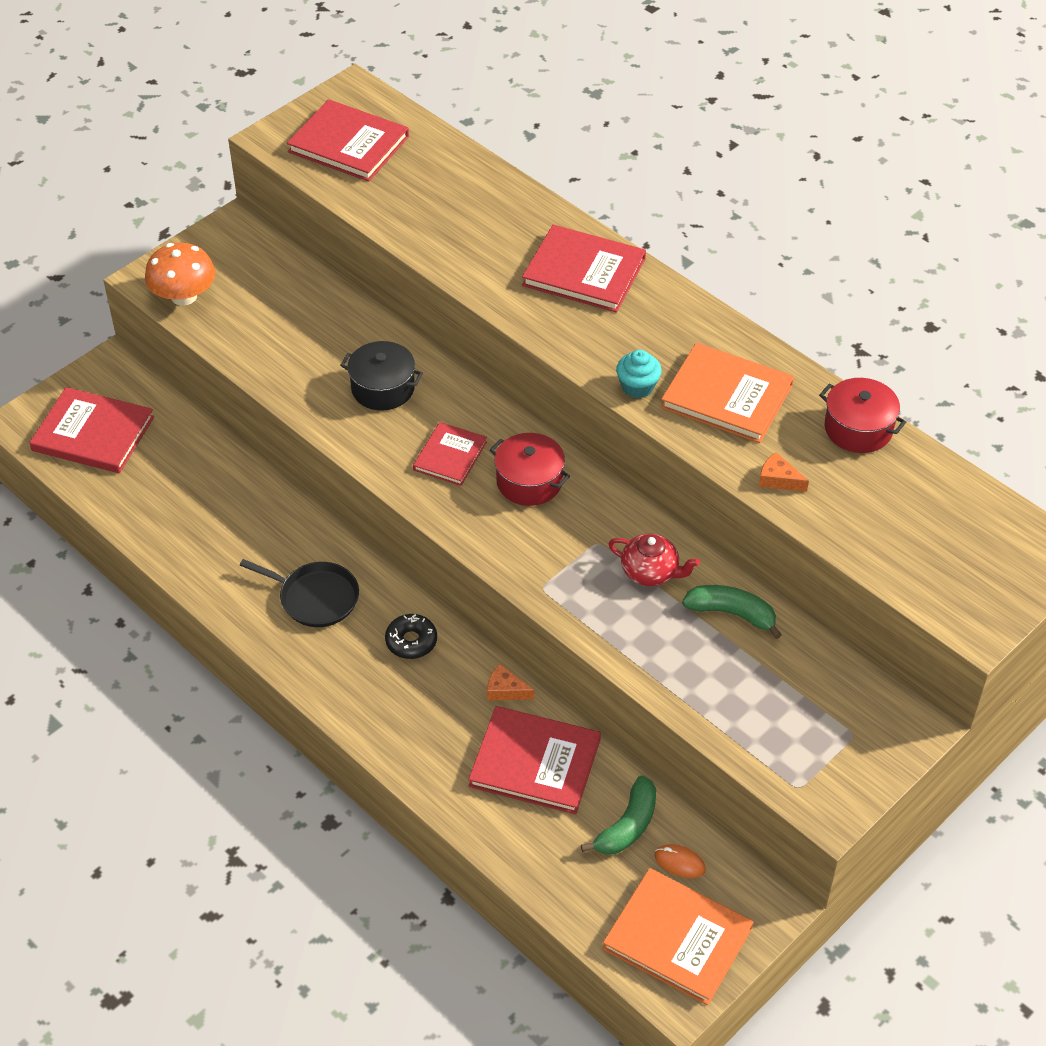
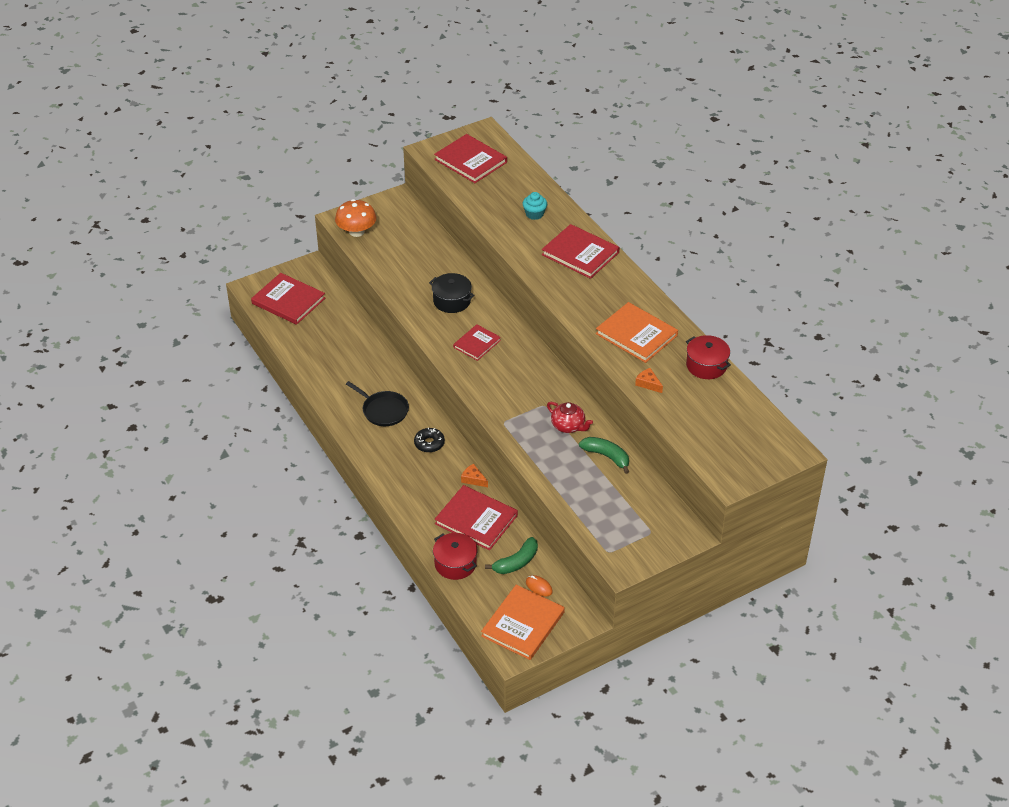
camera: 15 degrees right, 5 degrees down
red pot [490,433,570,506] -> red pot moved to [433,533,477,580]
orange book [602,868,753,1005] -> orange book turned 75 degrees clockwise [481,585,565,660]
turquoise cupcake [616,350,662,398] -> turquoise cupcake moved to [522,192,547,220]

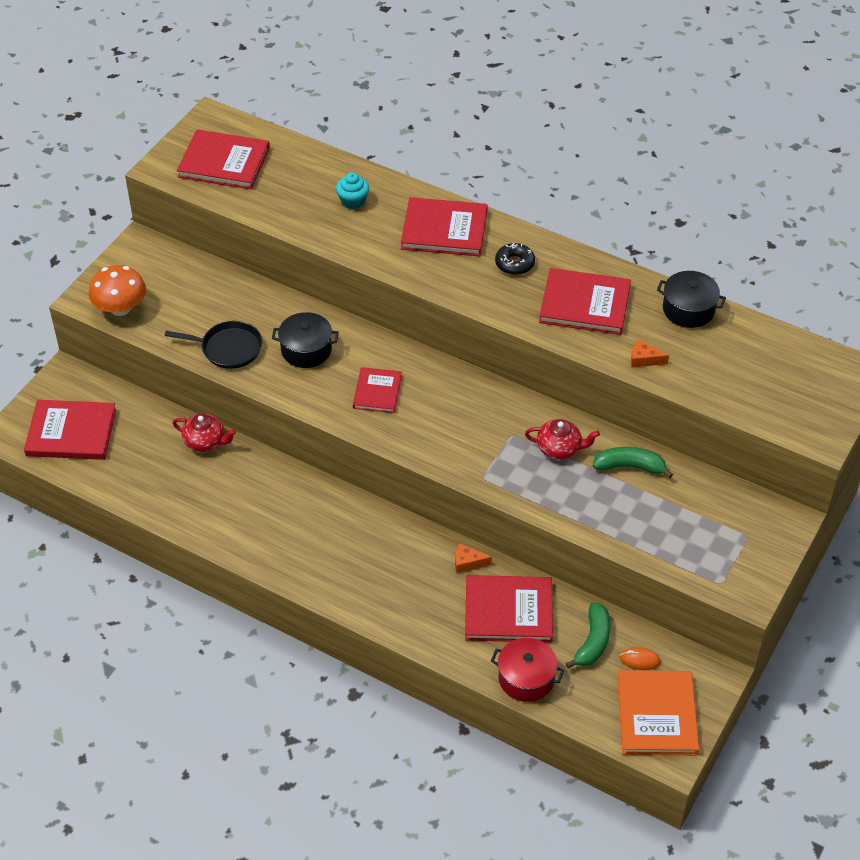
camera: 30 degrees left, 5 degrees up
black pan [346,381,409,426] -> black pan moved to [165,321,263,369]
black donut [414,428,445,453] -> black donut moved to [495,243,535,275]
orange book [596,302,678,363] -> red book [539,268,631,335]
red pot [686,335,731,379] -> black pot [657,271,726,328]
none -> red teapot [173,413,236,452]

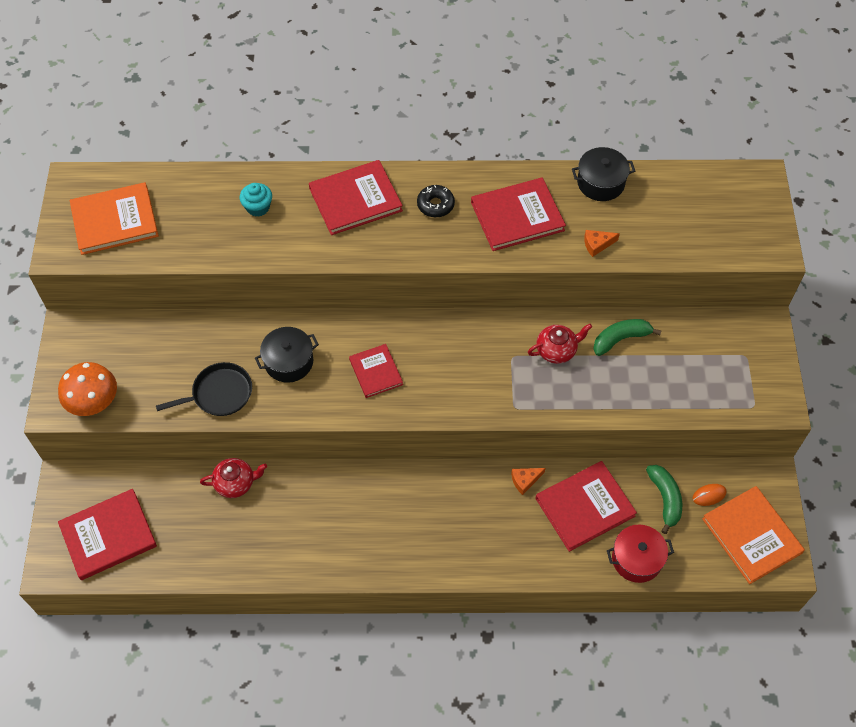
camera: 30 degrees left, 10 degrees up
red book [177,129,270,189] -> orange book [70,182,159,255]

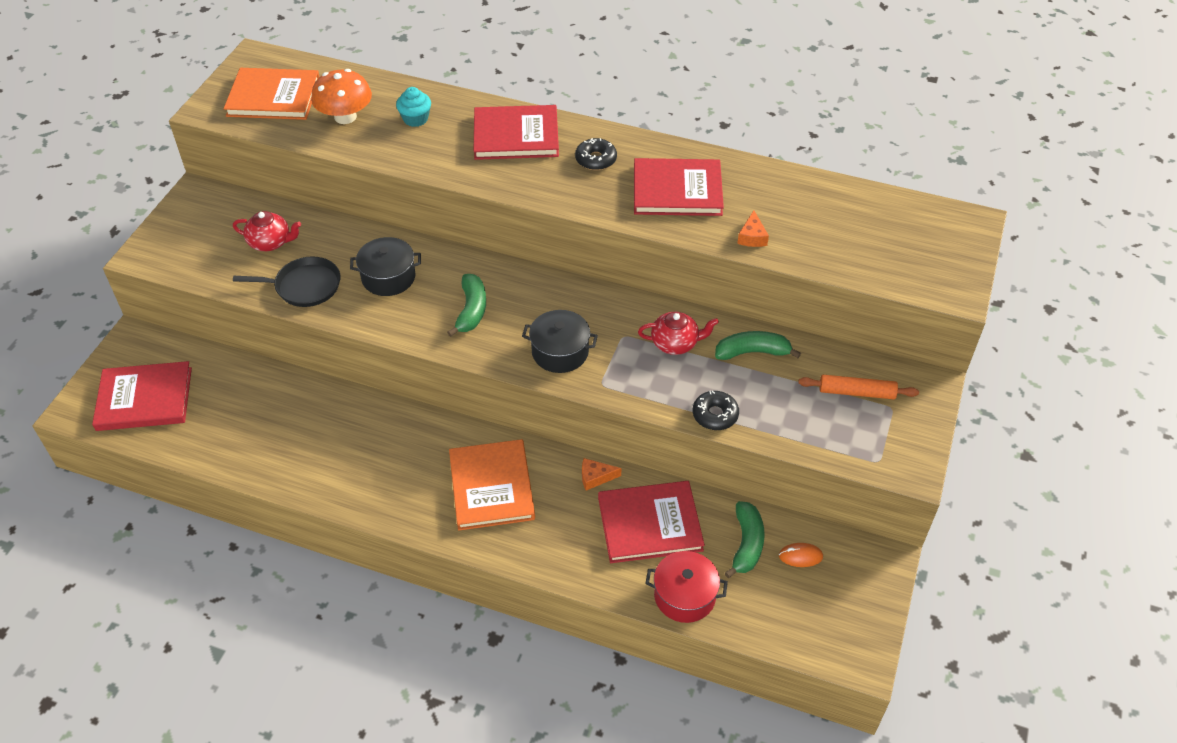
camera: 20 degrees right, 10 degrees down
orange mushroom [58,362,117,416] -> orange mushroom moved to [311,69,372,124]
red teapot [200,458,267,498] -> red teapot moved to [233,211,301,251]
red book [349,344,403,398] -> green banana [447,274,486,337]
black pot [572,147,635,201] -> black pot moved to [522,310,598,373]
orange cheese [584,230,620,257] -> orange cheese turned 90 degrees counterclockwise [737,210,769,247]
orange book [702,486,805,584] -> orange book moved to [449,439,535,530]
none -> black donut [693,391,739,430]
none -> orange rolling pin [798,375,919,399]

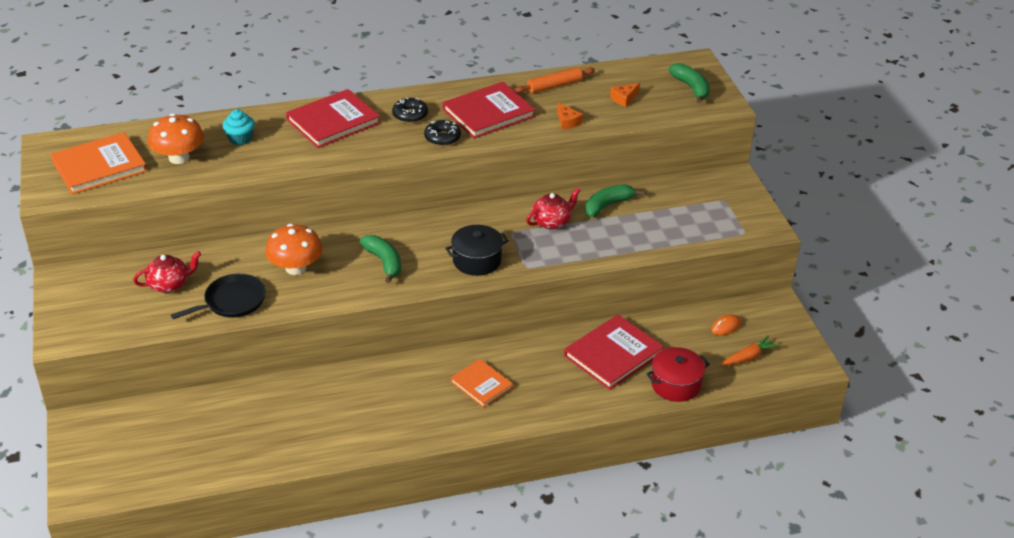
camera: 35 degrees left, 10 degrees down
red book [92,361,192,431] -> none
black pot [350,237,421,296] -> orange mushroom [265,224,323,275]
orange book [449,439,535,530] -> orange book [451,359,513,408], size x0.61
orange cheese [582,458,621,491] -> orange cheese moved to [610,83,640,107]
black donut [693,391,739,430] -> black donut moved to [424,120,461,146]
green banana [725,501,765,578] -> green banana moved to [669,63,710,103]
orange rolling pin [798,375,919,399] -> orange rolling pin moved to [514,67,595,93]
none -> orange carrot [721,335,780,365]

